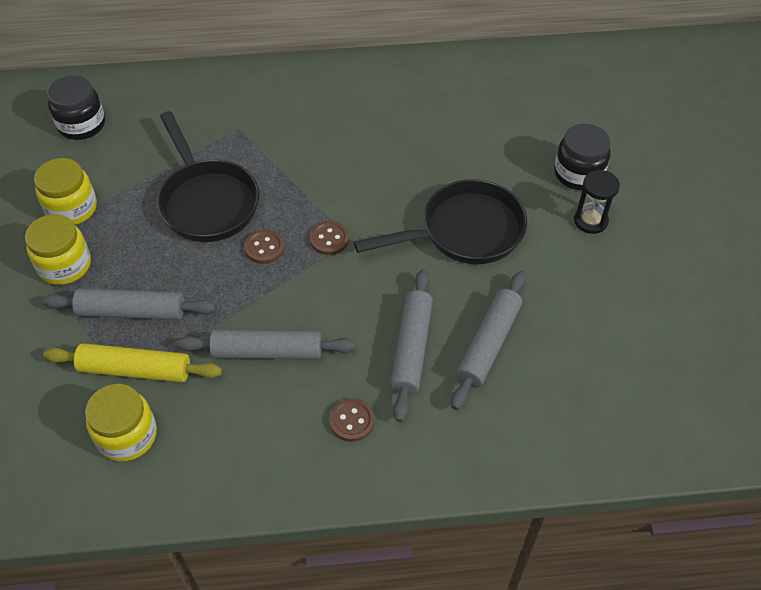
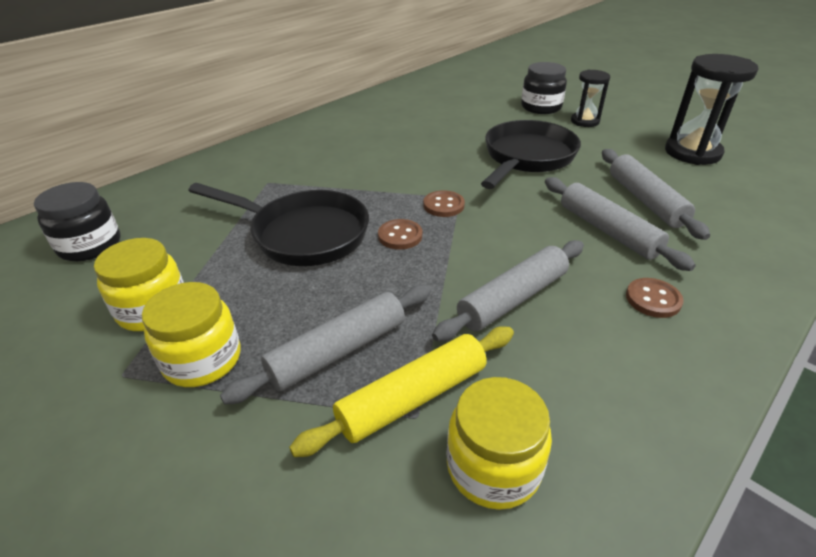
camera: 40 degrees left, 15 degrees down
none -> black hourglass [665,54,758,165]

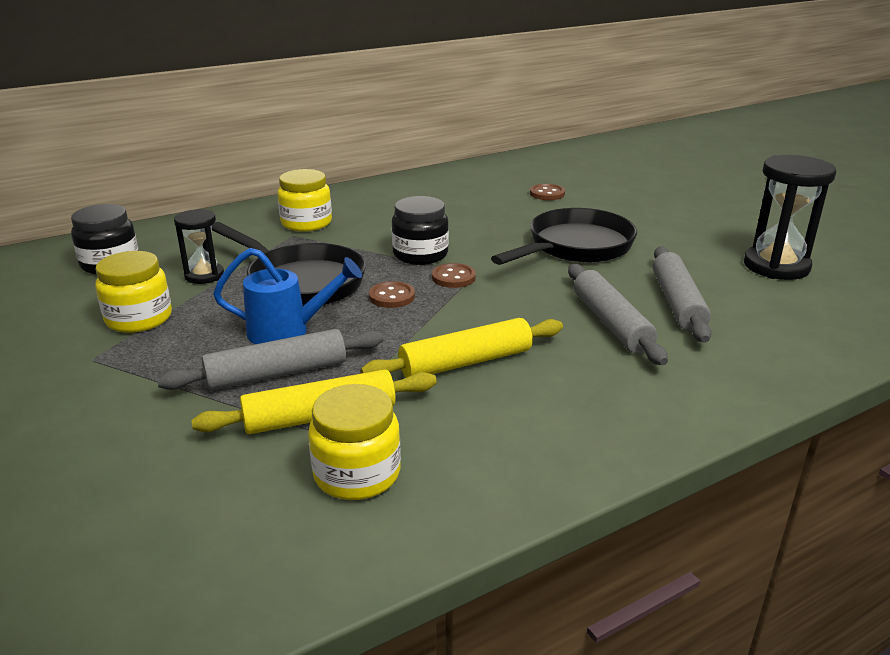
camera: 15 degrees right, 10 degrees down
yellow jar [142,282,240,387] -> yellow jar moved to [278,169,332,232]
grey rolling pin [432,240,584,342] -> yellow rolling pin [361,318,563,378]
black jar [521,62,567,114] -> black jar moved to [392,196,449,265]
black hourglass [571,70,610,127] -> black hourglass moved to [174,209,224,284]
brown button [626,278,683,318] -> brown button moved to [530,184,565,200]
none -> blue watering can [213,248,362,344]

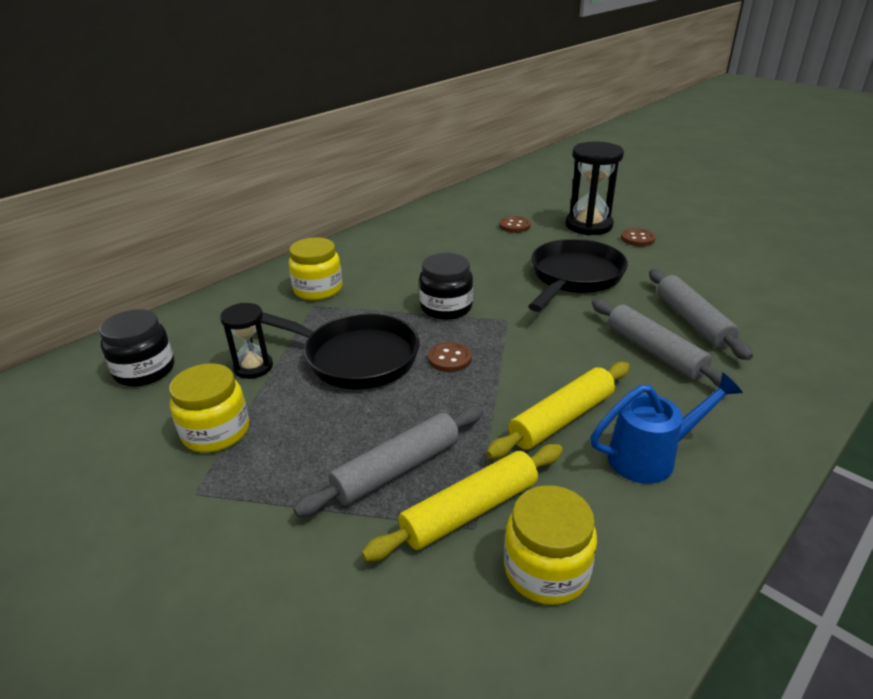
camera: 15 degrees left, 5 degrees up
blue watering can [213,248,362,344] -> blue watering can moved to [590,372,743,484]
brown button [432,263,476,288] -> brown button moved to [621,228,656,246]
black hourglass [744,155,836,280] -> black hourglass moved to [566,141,624,235]

